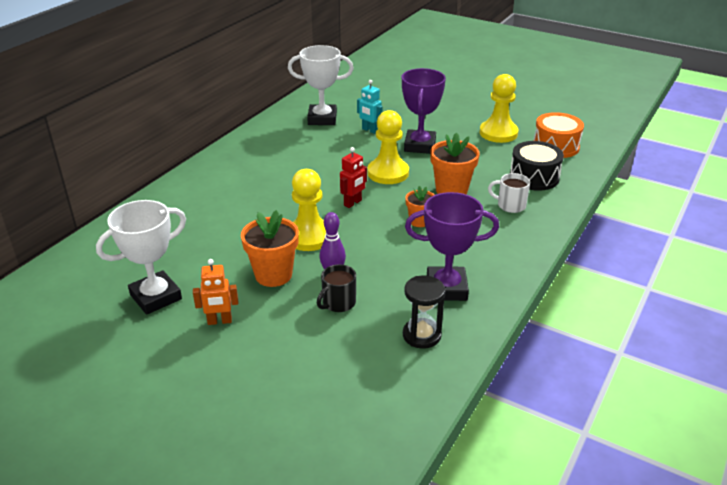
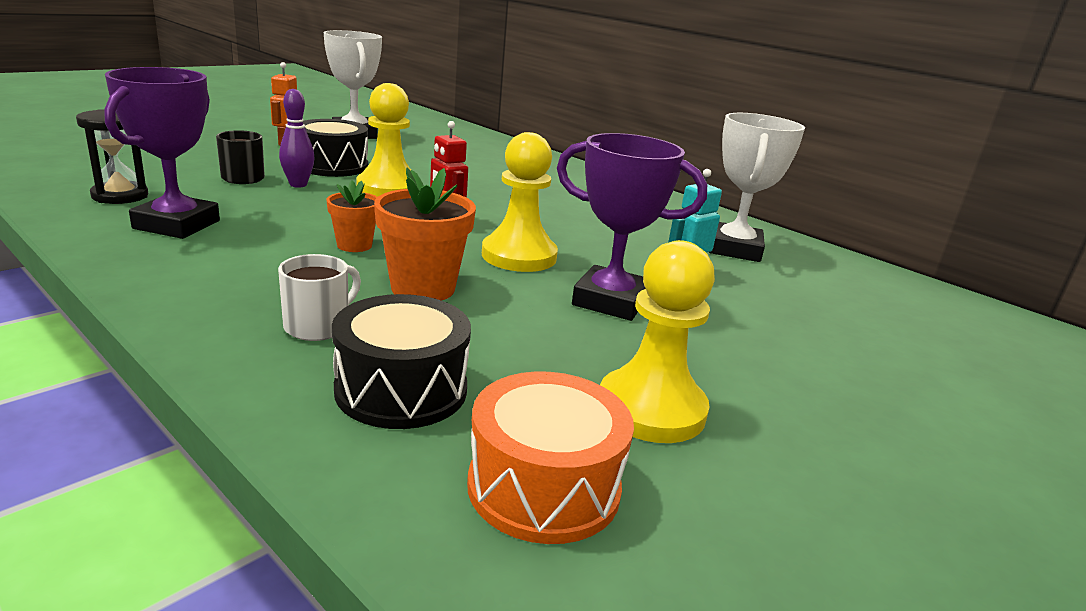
camera: 100 degrees right, 10 degrees down
orange flower pot [241,210,299,287] -> black drum [303,119,368,177]

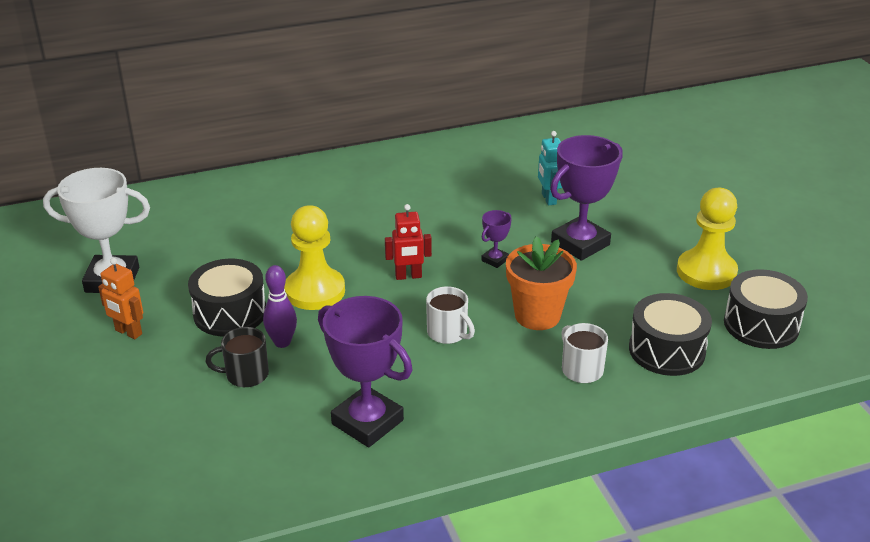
camera: 60 degrees left, 10 degrees up
black hourglass [76,109,148,204] -> none
orange flower pot [326,181,377,252] -> white mug [426,286,475,344]
orange drum [467,371,634,544] -> black drum [724,269,808,349]
yellow pawn [482,132,558,272] -> purple trophy [481,210,512,268]
white trophy [709,113,805,262] -> none

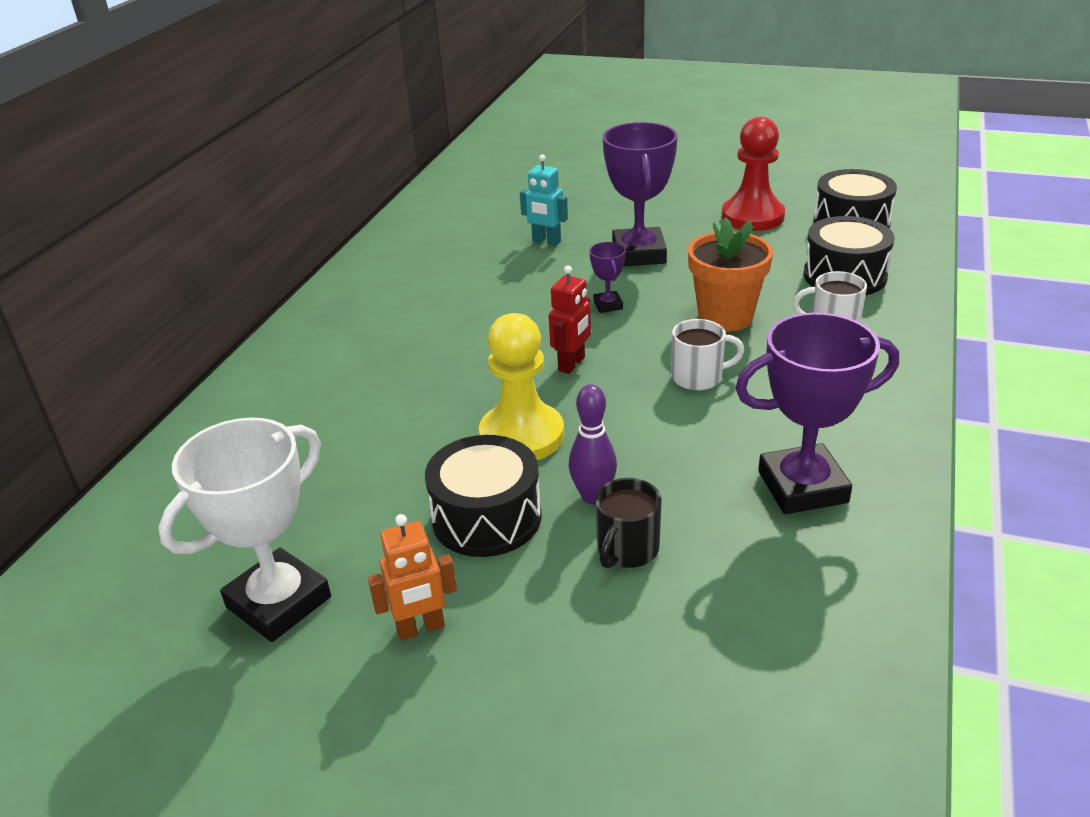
camera: 50 degrees left, 0 degrees up
yellow pawn [677,188,738,290] -> red pawn [722,117,785,231]

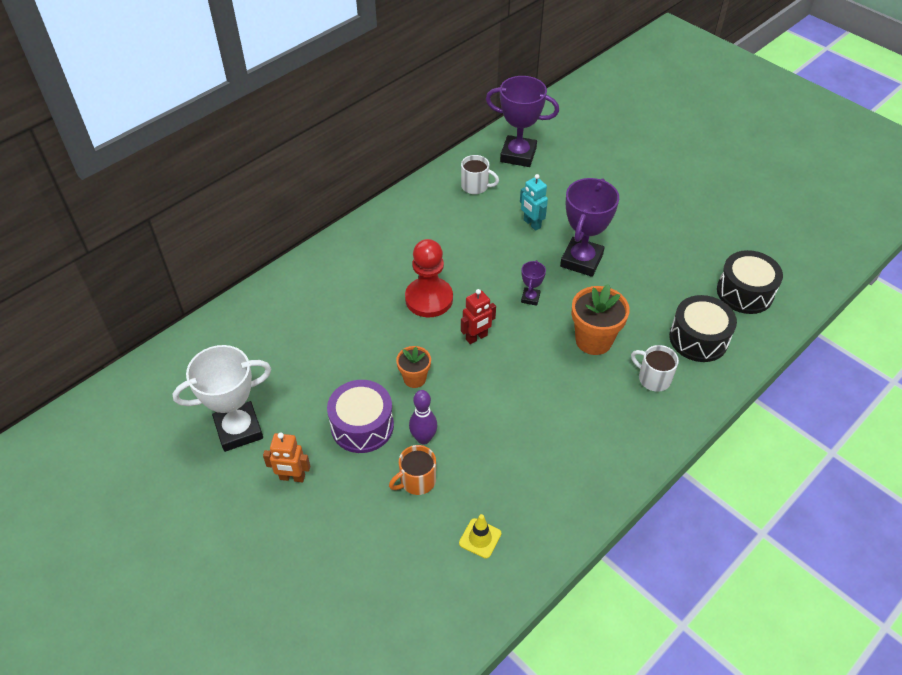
camera: 25 degrees right, 15 degrees up
black drum [425,435,542,557] -> purple drum [327,380,394,453]
yellow pawn [479,313,564,460] -> orange flower pot [396,346,431,388]
black mug [595,478,662,569] -> orange mug [389,445,436,495]
white mug [671,319,744,391] -> white mug moved to [461,155,499,194]
red pawn [722,117,785,231] -> red pawn moved to [405,239,453,317]
purple trophy [735,313,899,514] -> purple trophy moved to [486,76,559,167]
none -> yellow traffic cone [459,514,501,559]

